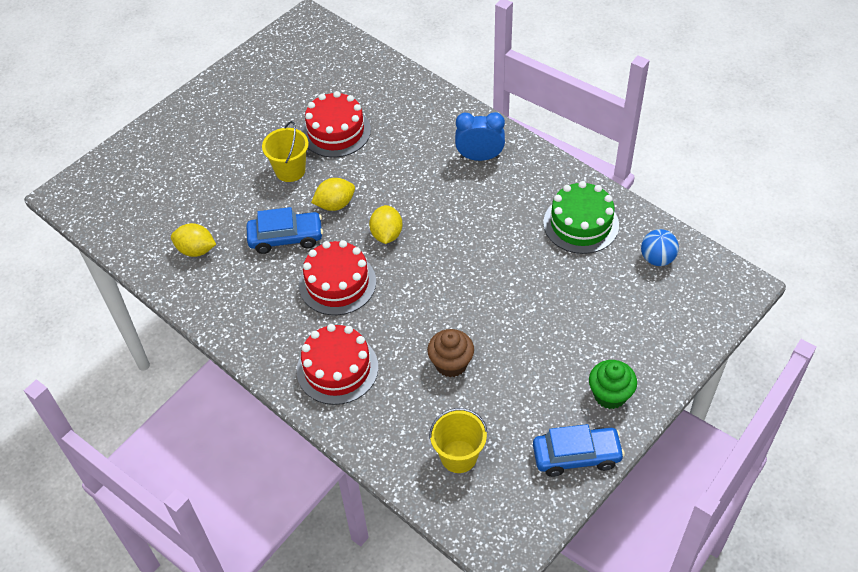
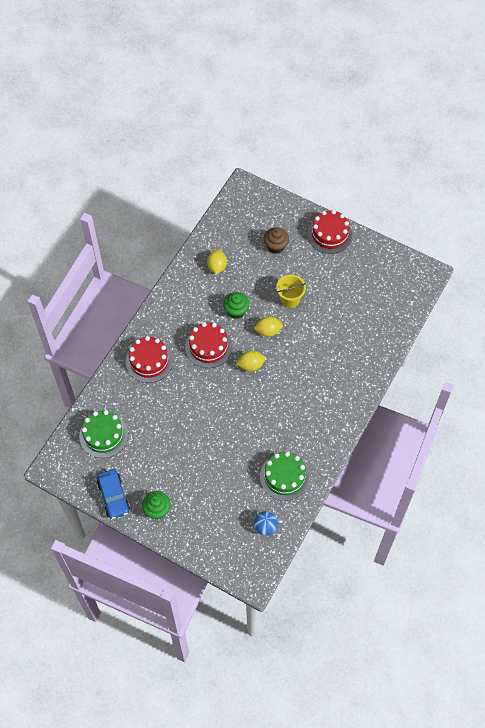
camera: 75 degrees right, 10 degrees up
blue car [246,207,323,254] -> green cupcake [223,292,249,319]
red cake [301,91,371,157] -> red cake moved to [308,210,352,254]
yellow lemon [311,178,355,211] -> yellow lemon turned 60 degrees counterclockwise [253,316,283,337]
brown cupcake [427,329,474,377] -> brown cupcake moved to [264,227,289,254]
yellow bucket [429,408,488,473] -> green cake [79,410,128,458]
blue clock [455,112,505,161] -> none

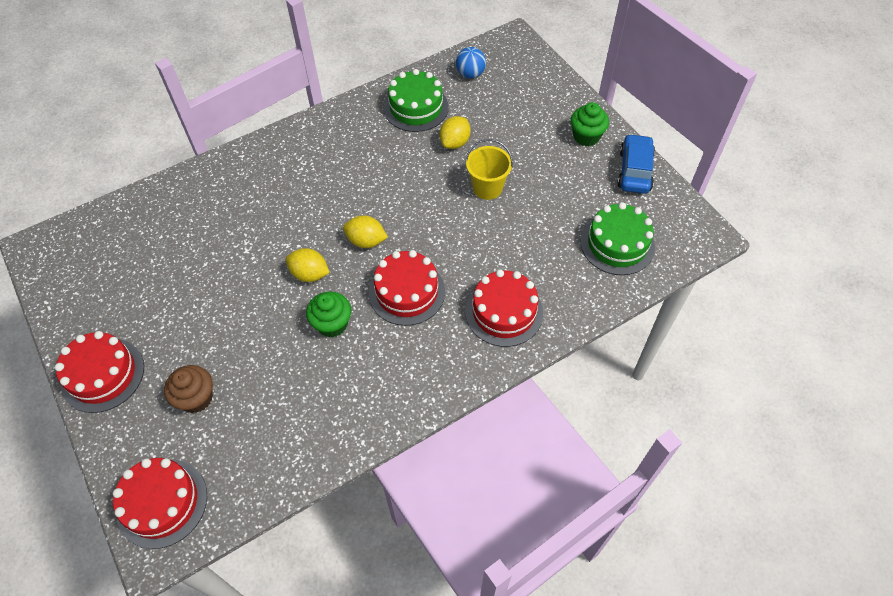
camera: 150 degrees left, 5 degrees down
yellow lemon [207,249,227,275] -> yellow lemon moved to [439,116,471,149]
yellow bucket [276,275,306,308] -> yellow bucket moved to [466,139,513,200]
none -> red cake [113,458,207,549]

